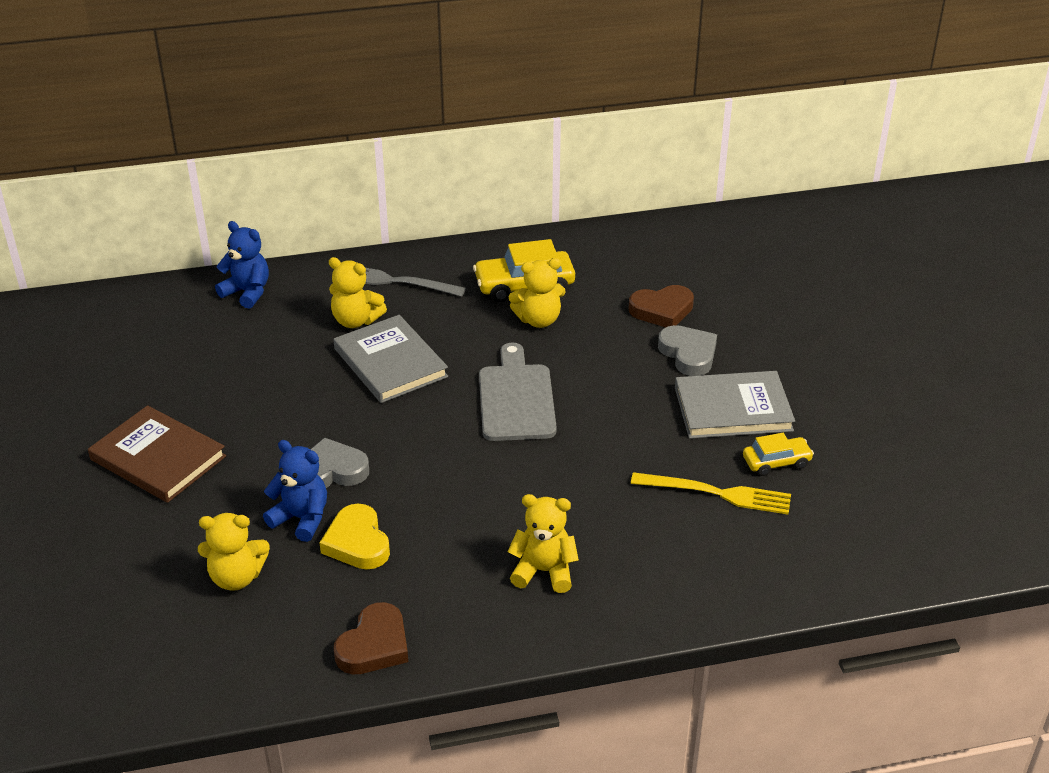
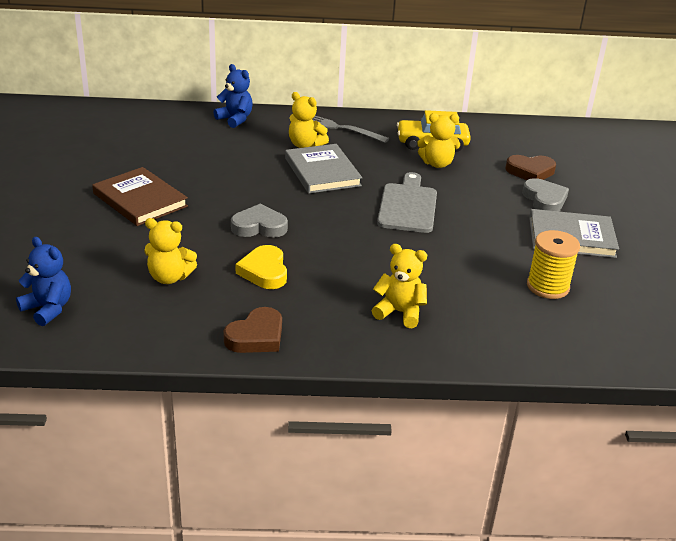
camera: 10 degrees right, 5 degrees down
blue teddy bear [263,440,327,542] -> blue teddy bear moved to [16,237,71,326]
yellow fork [631,472,791,515] -> yellow spool [527,230,580,299]
yellow car [743,433,814,476] -> none

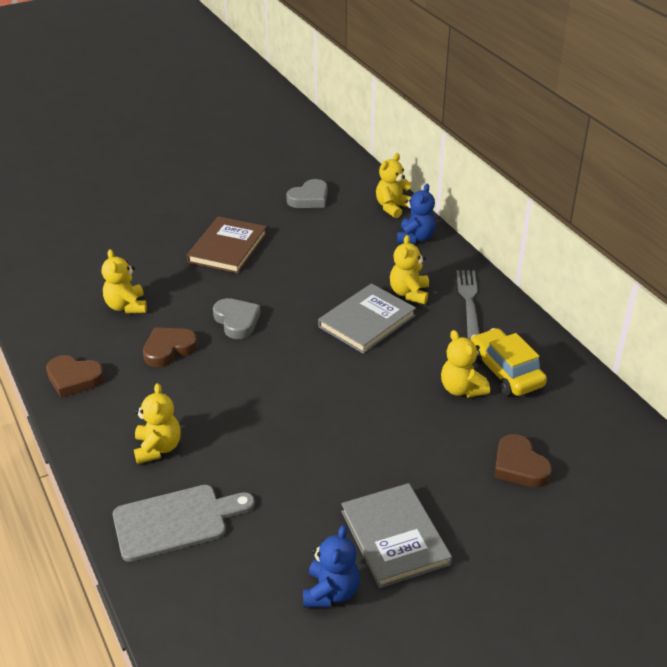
camera: 65 degrees right, 5 degrees up
blue teddy bear [16,237,71,326] -> blue teddy bear moved to [303,525,360,607]
yellow heart [236,245,287,289] -> brown heart [143,327,197,367]
grey cutting board [377,172,437,233] -> grey cutting board moved to [113,485,255,562]
grey heart [522,178,569,211] -> grey heart moved to [286,179,327,208]
yellow spool [527,230,580,299] -> none
none -> yellow teddy bear [376,153,412,218]

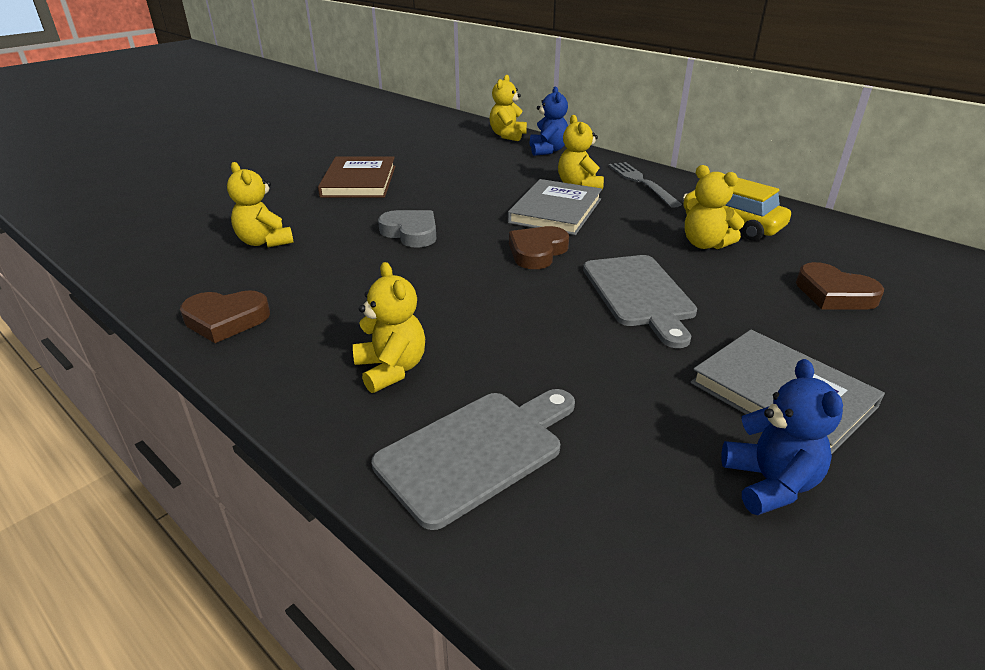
camera: 20 degrees left, 5 degrees down
brown heart [143,327,197,367] -> brown heart moved to [509,226,569,269]
grey heart [286,179,327,208] -> none
none -> grey cutting board [583,255,697,348]

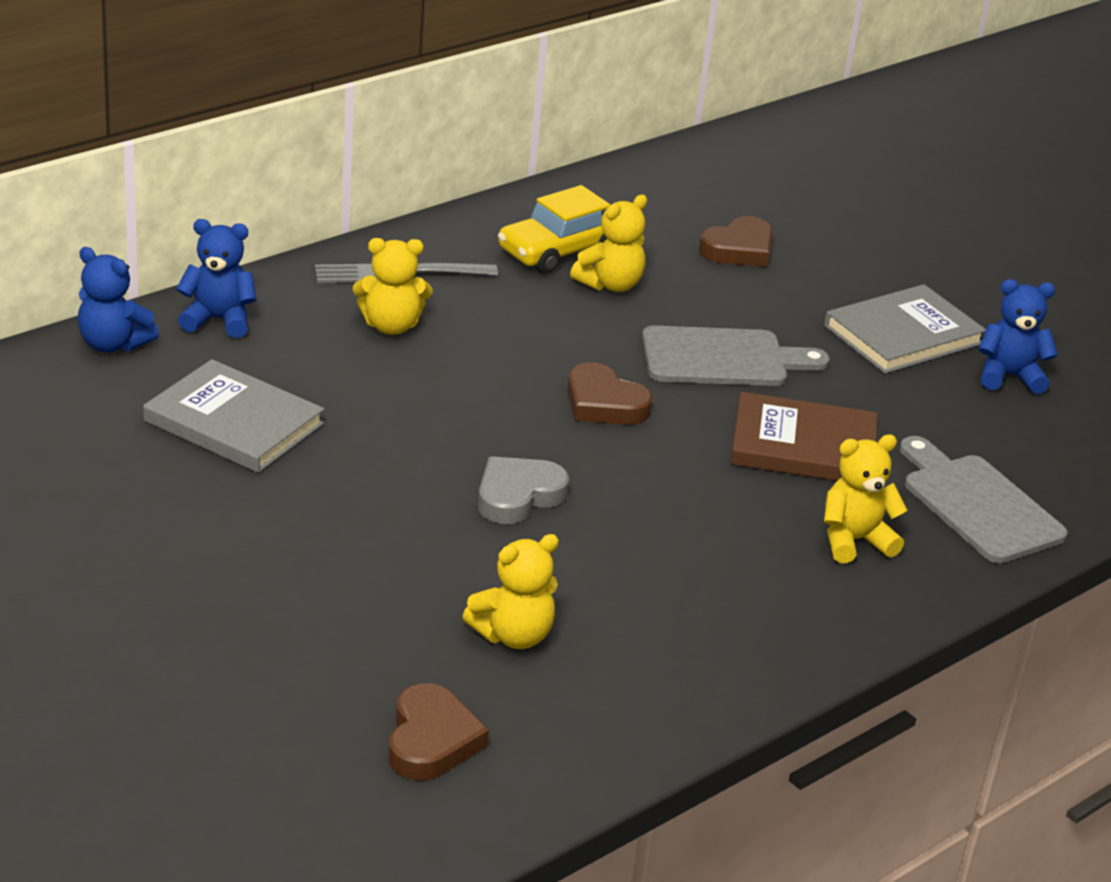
camera: 85 degrees left, 0 degrees up
brown heart [180,290,270,343] -> brown heart moved to [388,683,489,780]
brown book [318,156,395,198] -> brown book moved to [730,392,877,481]
yellow teddy bear [489,75,527,141] -> blue teddy bear [77,247,159,352]
grey book [508,179,602,235] -> grey book moved to [143,359,324,473]

